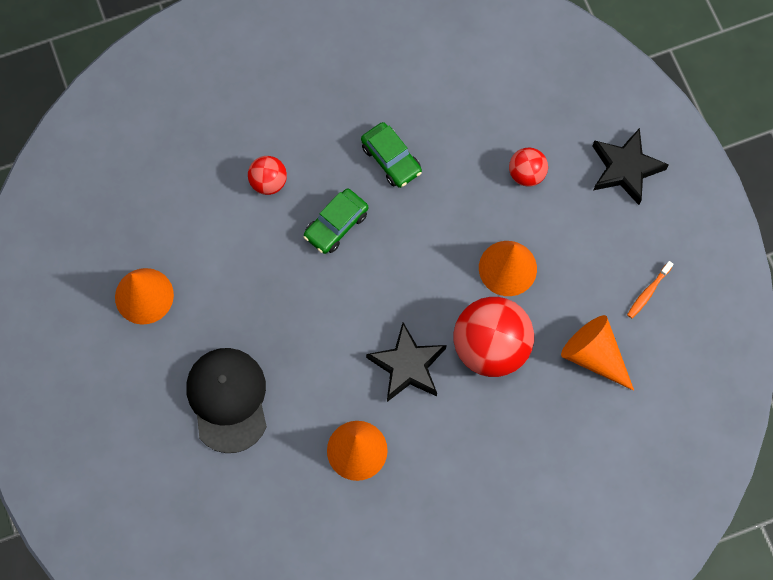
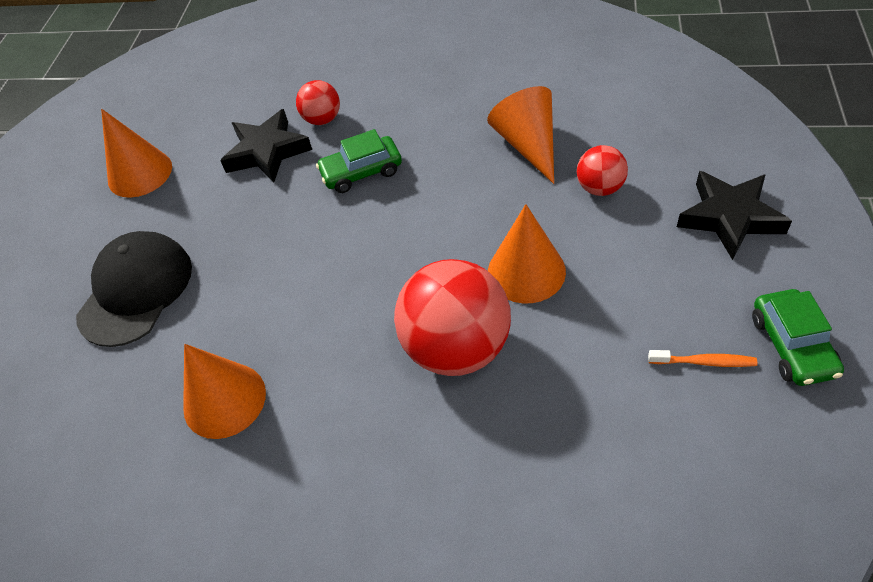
camera: 35 degrees right, 20 degrees down
green car [361,122,422,188] -> green car moved to [752,289,844,386]
black star [366,323,446,402] -> black star moved to [220,109,312,183]
orange cone [561,315,634,391] -> orange cone moved to [487,86,554,184]
orange toothbrush [627,261,674,318] -> orange toothbrush turned 150 degrees counterclockwise [648,350,757,367]

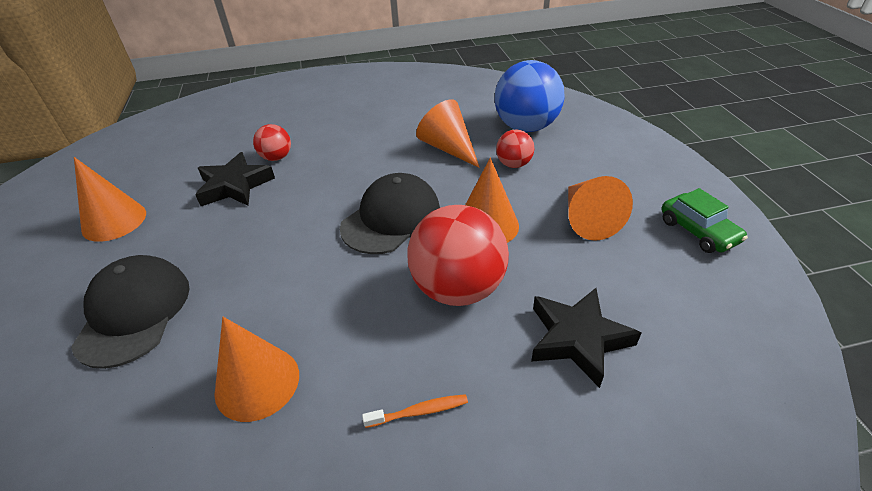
camera: 25 degrees left, 10 degrees down
green car [316,129,402,193] -> none
orange toothbrush [648,350,757,367] -> orange toothbrush moved to [362,394,468,428]
black star [677,171,792,260] -> black star moved to [531,288,641,388]
none -> black cap [340,173,440,254]
none -> blue ball [494,60,565,132]
none -> orange cone [568,176,633,241]

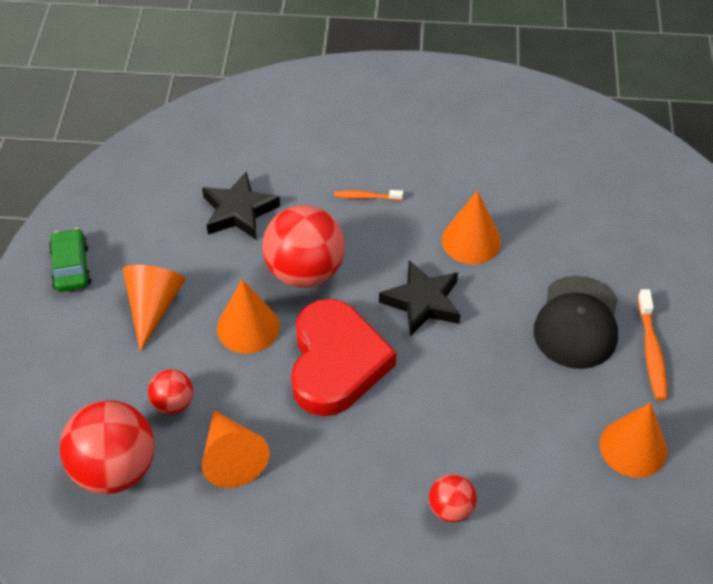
camera: 165 degrees left, 10 degrees up
black star [195,152,275,206] -> black star moved to [379,260,461,336]
black cap [340,173,440,254] -> red heart [291,299,397,416]
blue ball [494,60,565,132] -> red ball [60,400,155,494]
none -> orange toothbrush [638,289,667,400]

